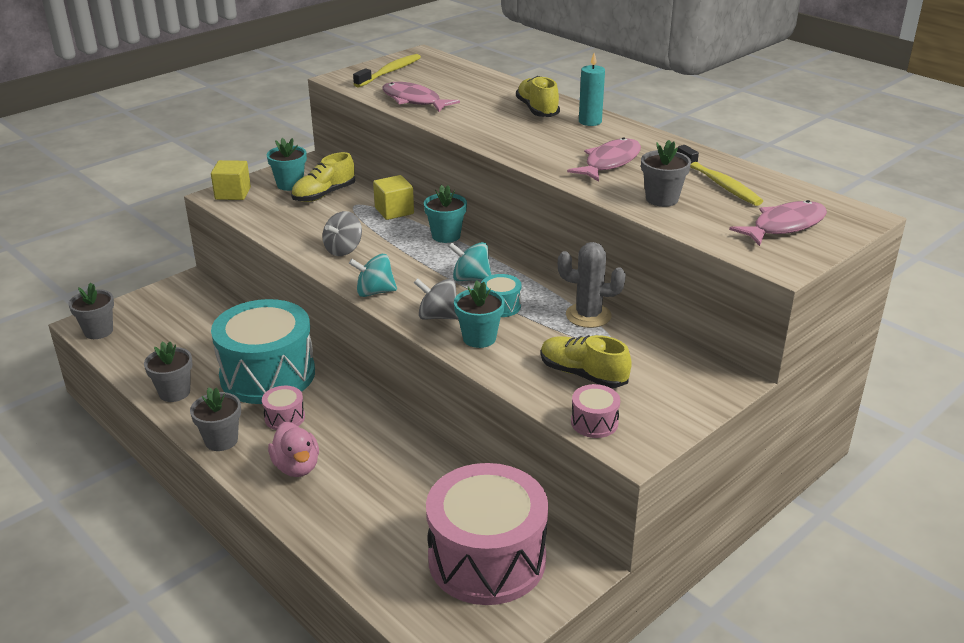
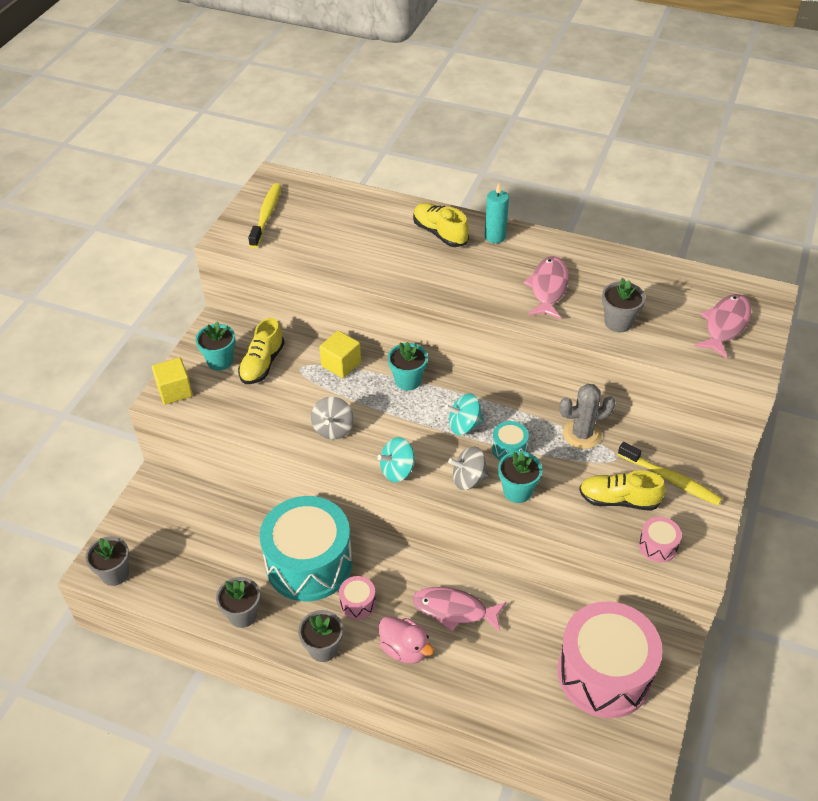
camera: 25 degrees left, 15 degrees up
pink fish [382,82,460,112] -> pink fish moved to [412,587,506,632]
yellow toothbrush [677,145,763,206] -> yellow toothbrush moved to [618,442,722,506]

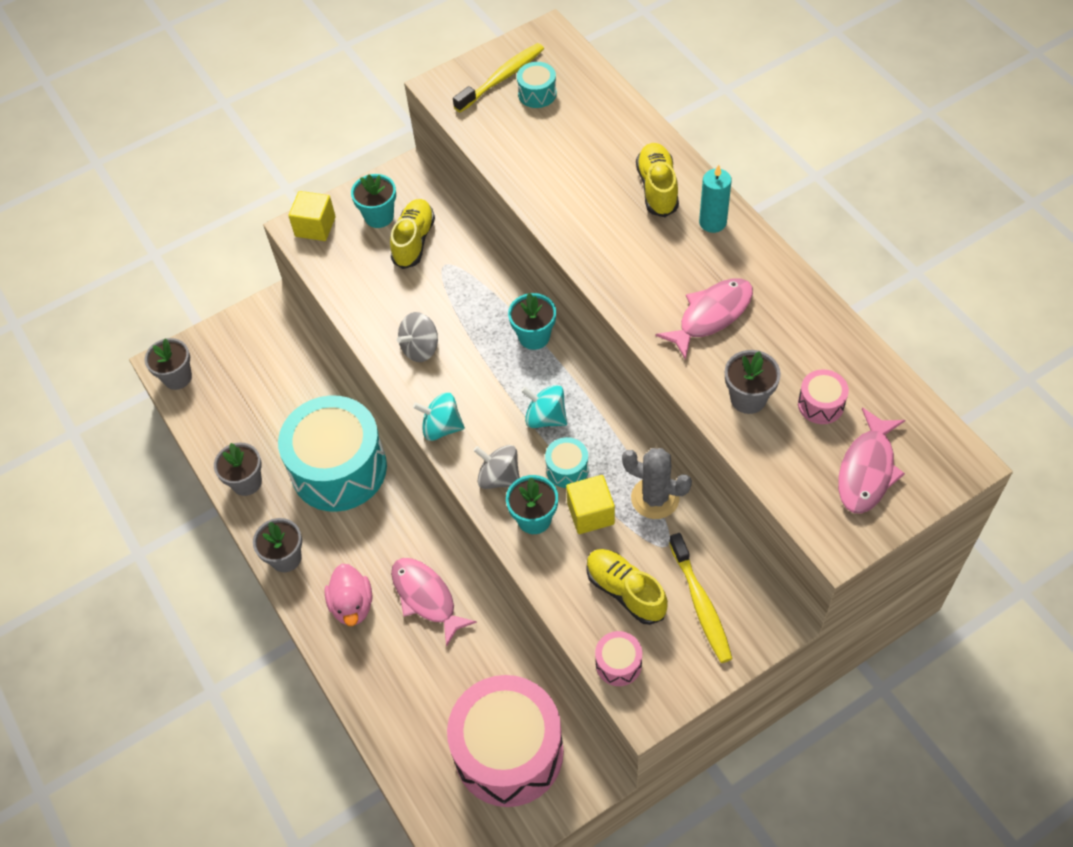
camera: 40 degrees right, 10 degrees up
yellow shoe [238,318,285,384] -> yellow shoe turned 135 degrees clockwise [390,199,435,269]
yellow cube [319,330,361,378] -> yellow cube moved to [566,475,615,534]
pink drum [339,576,376,620] -> pink drum moved to [798,369,849,424]
pink fish [694,294,751,359] -> pink fish turned 135 degrees clockwise [838,408,905,513]
none -> turquoise drum [517,62,557,108]

